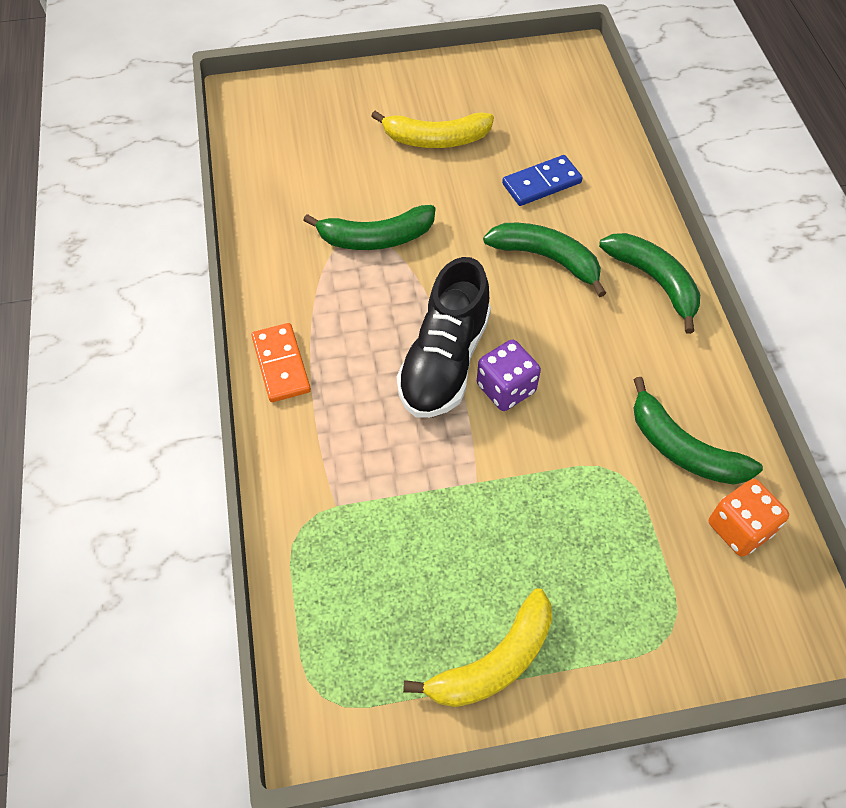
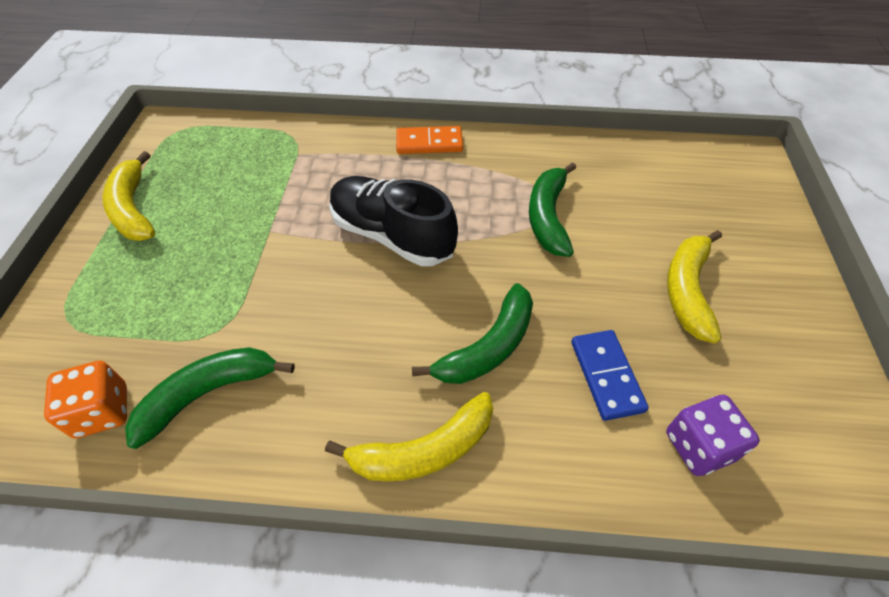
camera: 105 degrees right, 5 degrees down
purple dice [477,339,541,411] -> purple dice moved to [666,395,760,476]
green banana [599,233,700,334] -> yellow banana [325,392,493,482]

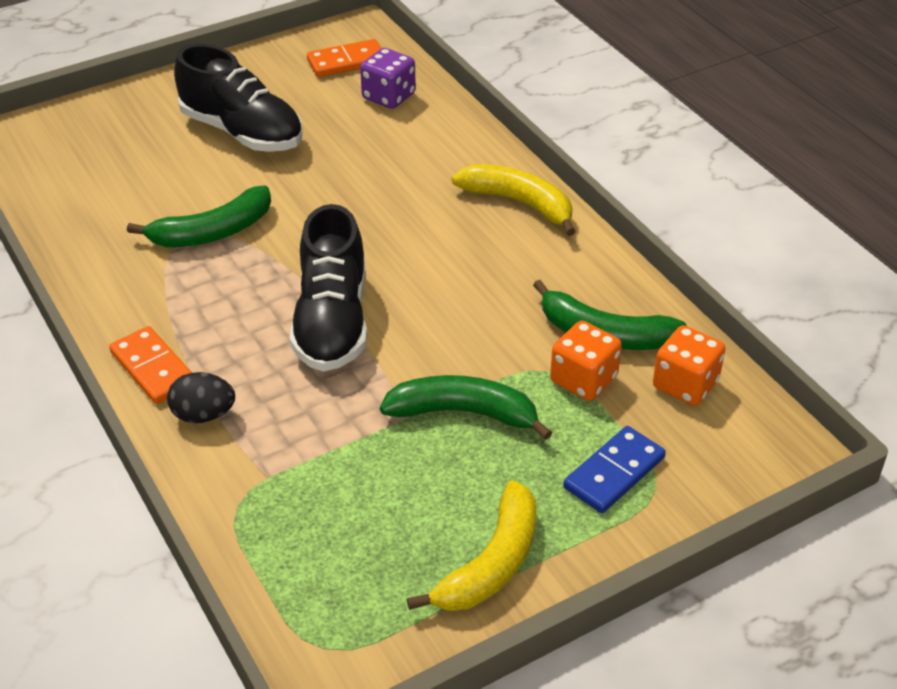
camera: 125 degrees left, 10 degrees down
green banana [412,283,533,384] -> green banana moved to [380,375,553,440]
blue domino [571,330,649,421] -> blue domino moved to [563,426,666,513]
yellow banana [667,230,722,344] -> black shoe [174,44,303,152]
none -> black egg [167,372,235,423]
none -> orange domino [307,39,381,77]
none -> orange dice [550,321,622,401]

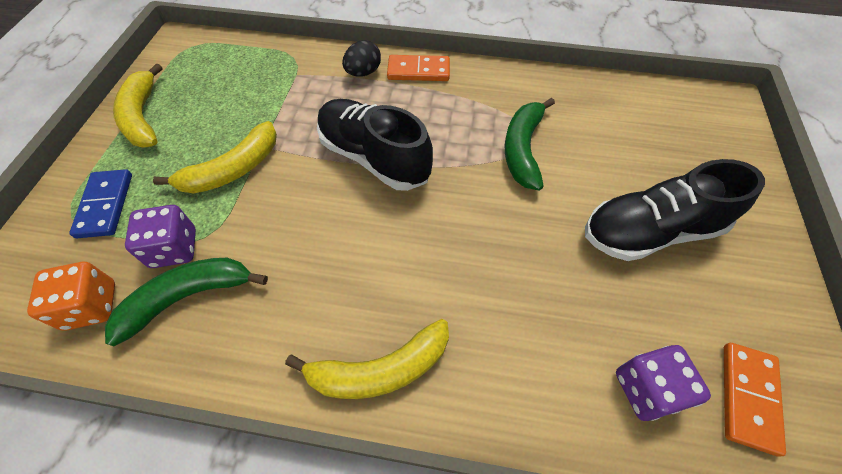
camera: 130 degrees right, 15 degrees up
green banana [380,375,553,440] -> yellow banana [153,121,277,194]
orange dice [550,321,622,401] -> purple dice [125,205,196,268]

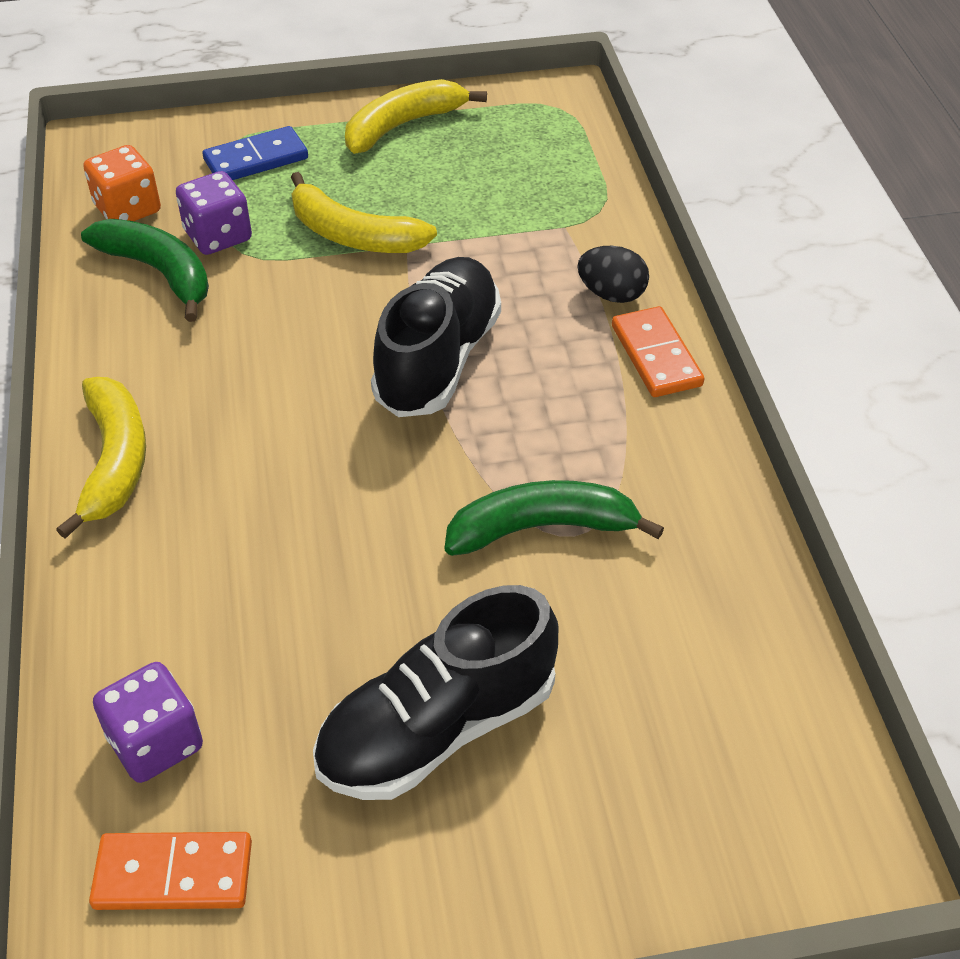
camera: 70 degrees right, 10 degrees down
yellow banana [285,319,449,399] -> yellow banana turned 150 degrees counterclockwise [56,377,146,539]
black shoe [585,159,765,261] -> black shoe turned 90 degrees counterclockwise [313,585,558,800]

